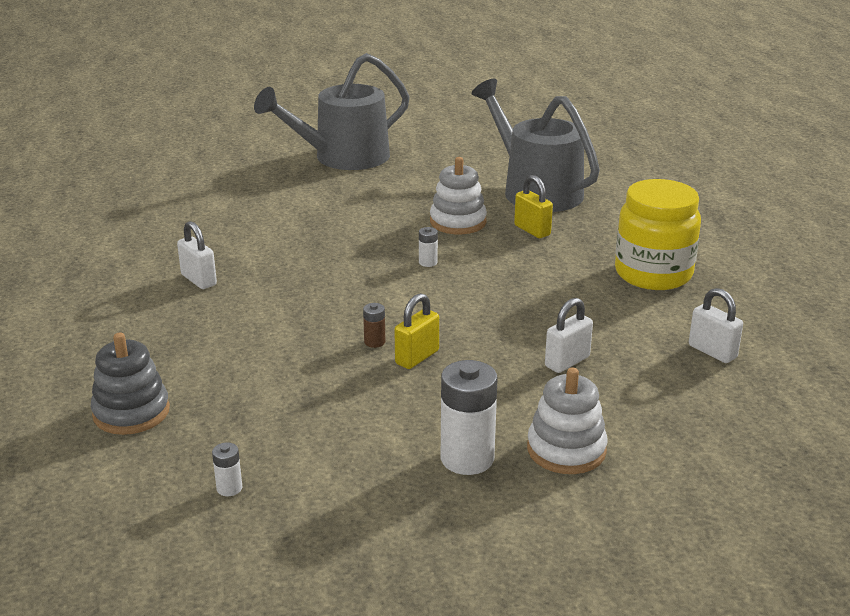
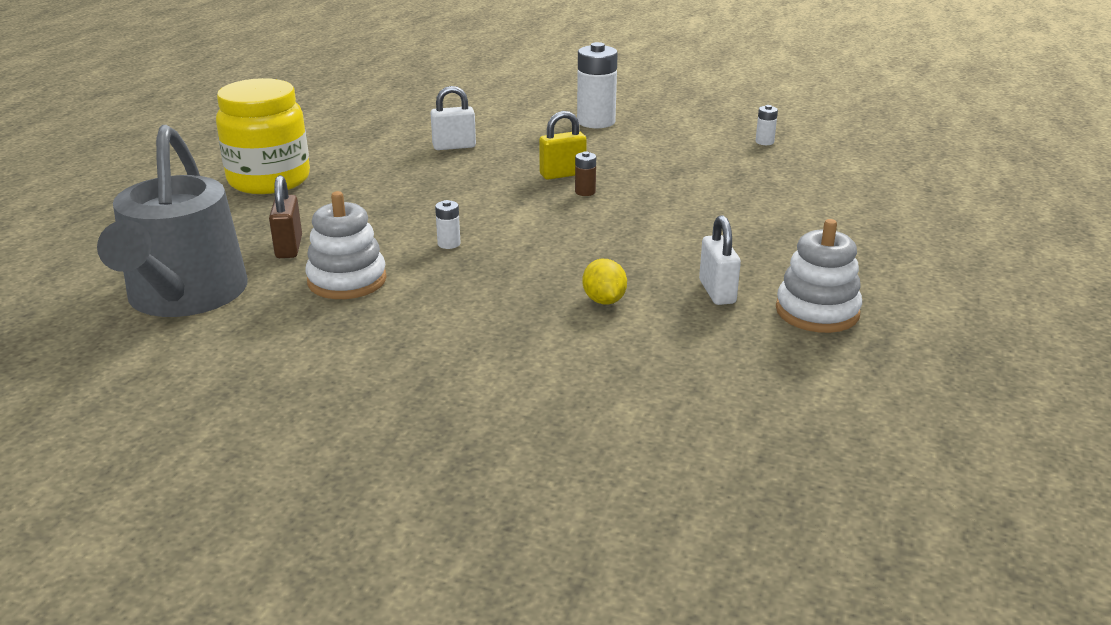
camera: 150 degrees left, 0 degrees up
grey stacking toy [91,333,170,435] -> none
grey watering can [254,53,410,170] -> none
yellow padlock [514,175,553,238] -> brown padlock [269,175,302,258]
white stacking toy [527,367,608,474] -> white stacking toy moved to [776,219,862,333]
white padlock [689,288,743,363] -> none
none -> yellow lemon [582,259,627,304]

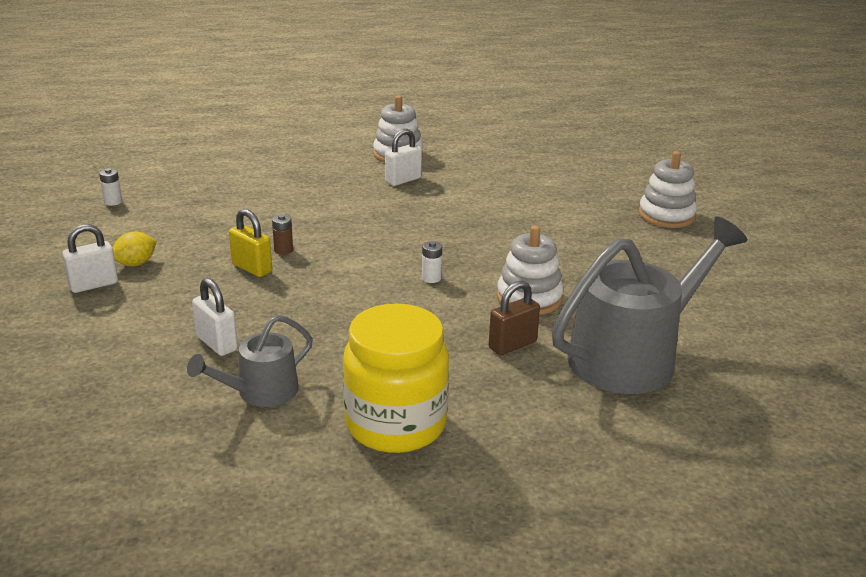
camera: 120 degrees left, 0 degrees up
white battery [577,42,618,128] -> white padlock [62,224,118,293]
yellow lemon [582,259,627,304] -> yellow lemon moved to [113,232,157,266]
none -> grey watering can [187,315,313,407]
none -> white stacking toy [639,151,697,228]

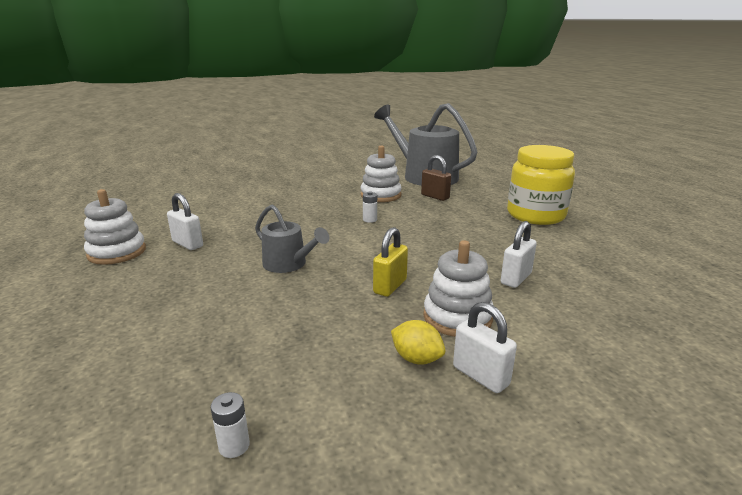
camera: 100 degrees left, 5 degrees down
grey watering can [187,315,313,407] -> grey watering can moved to [255,205,329,273]
brown battery [272,214,293,255] -> none
white stacking toy [639,151,697,228] -> white stacking toy moved to [423,240,494,337]

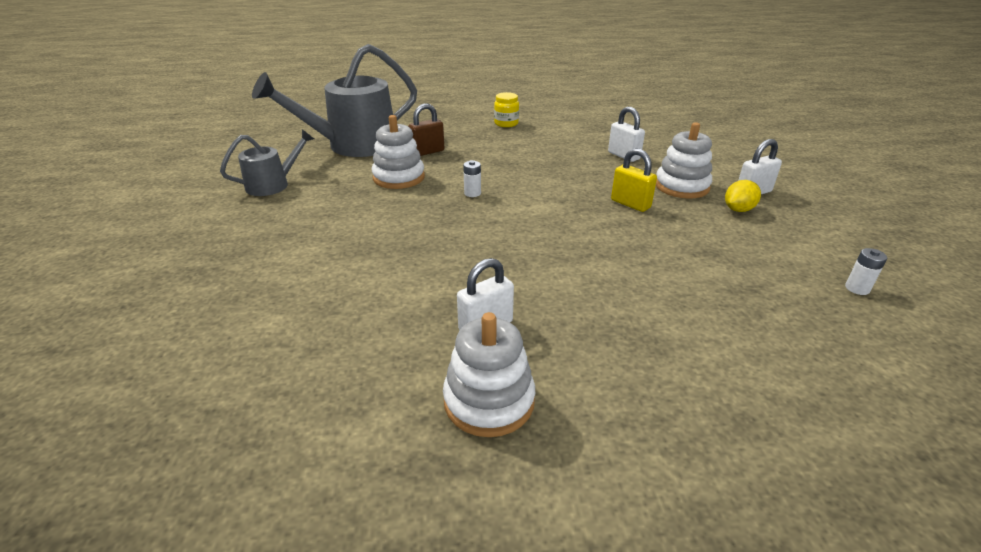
camera: 75 degrees left, 10 degrees up
grey watering can [255,205,329,273] -> grey watering can moved to [220,129,314,196]
yellow jar [507,145,575,225] -> yellow jar [494,92,519,127], size x0.46

